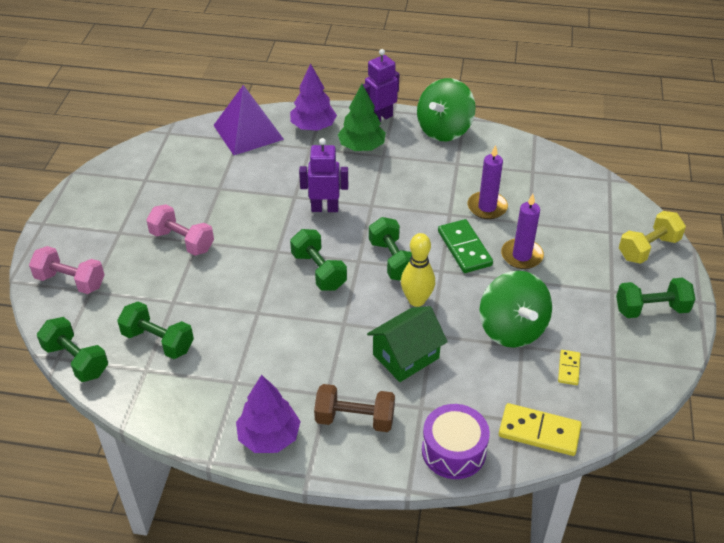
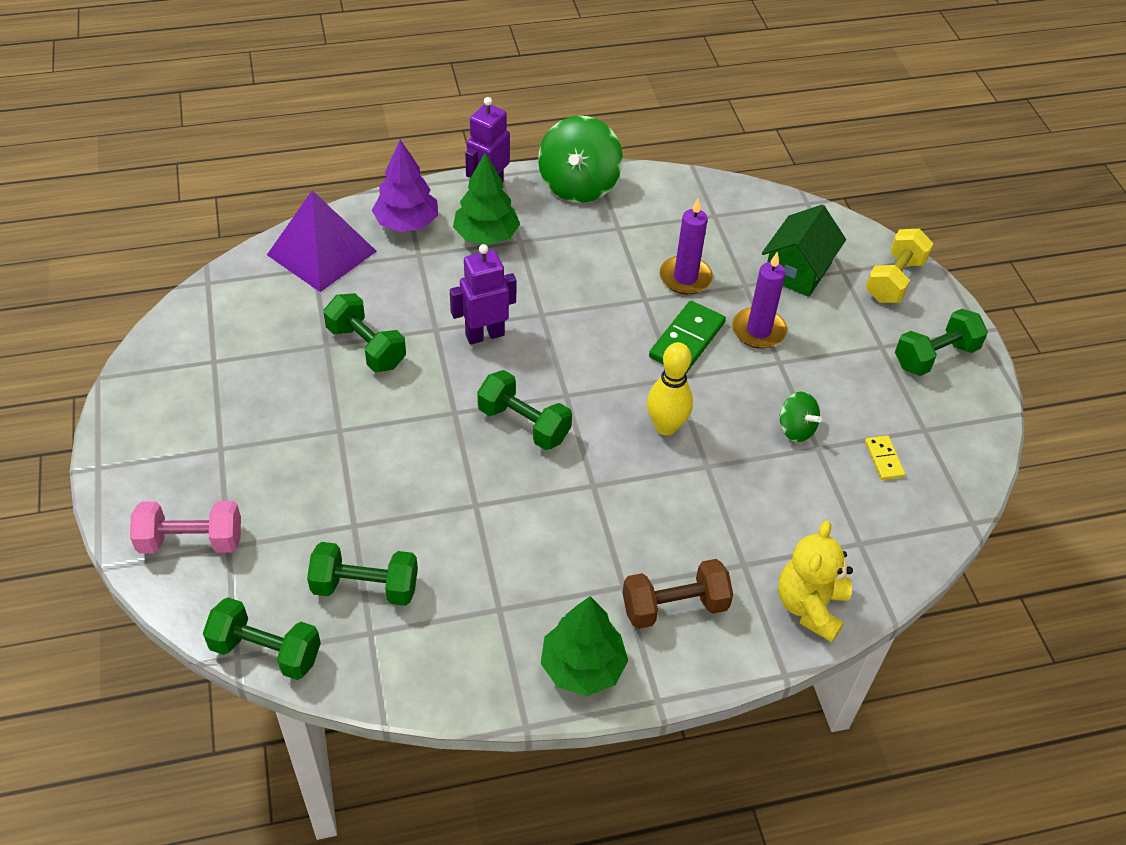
camera: 25 degrees left, 5 degrees up
pink dumbbell [146,204,214,256] -> none
purple tree [236,375,301,453] -> green tree [541,596,628,696]
green house [367,306,448,382] -> green house moved to [762,205,846,297]
green dumbbell [369,217,412,281] -> green dumbbell moved to [323,293,406,372]
purple drum [422,404,490,479] -> yellow teddy bear [778,521,853,642]
green domino [438,219,493,273] -> green domino turned 75 degrees clockwise [649,301,726,373]
green spinning top [480,271,552,348] -> green spinning top [779,391,822,442], size x0.51
yellow domino [499,403,582,456] -> none

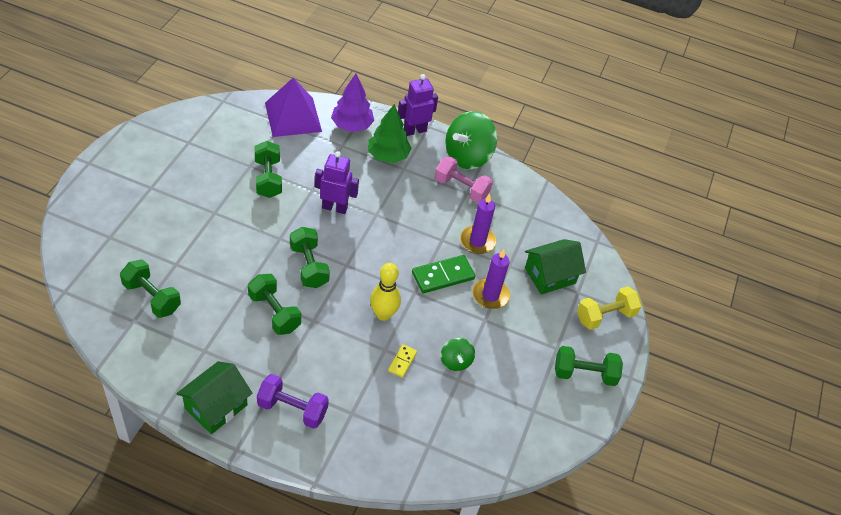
camera: 30 degrees right, 0 degrees up
pink dumbbell [130,501,241,554] -> pink dumbbell moved to [435,156,493,203]
green dumbbell [203,597,321,680] -> green dumbbell moved to [248,274,301,335]
green tree [541,596,628,696] -> green house [176,361,253,434]
brown dumbbell [622,559,734,629] -> purple dumbbell [257,374,329,429]
yellow teddy bear [778,521,853,642] -> none
yellow domino [865,435,905,480] -> yellow domino moved to [388,344,417,378]

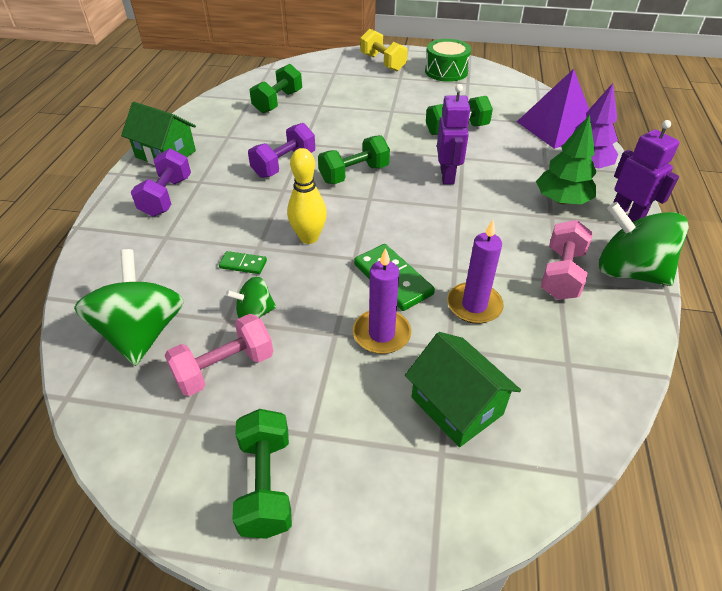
camera: 85 degrees right, 5 degrees down
green dumbbell [248,274,301,335] -> purple dumbbell [248,123,315,178]
yellow domino [388,344,417,378] -> green domino [219,251,267,274]
yellow dumbbell [577,286,642,330] -> yellow dumbbell moved to [360,29,408,71]
none -> green spinning top [74,249,184,366]
none -> pink dumbbell [165,314,273,396]
none -> green drum [425,39,471,82]

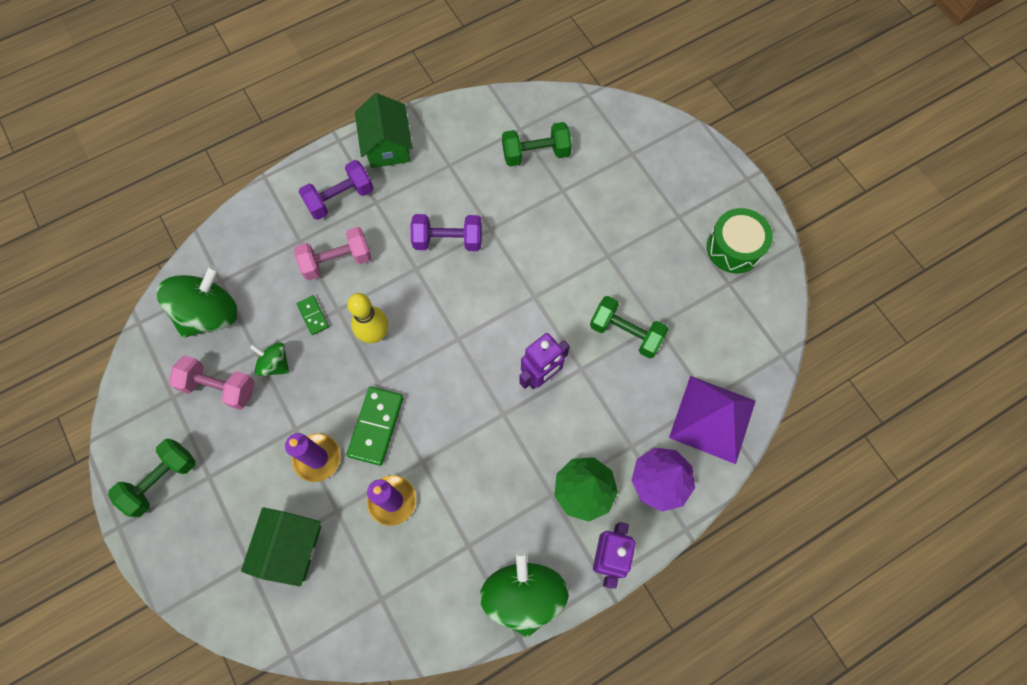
camera: 50 degrees right, 25 degrees up
green dumbbell [318,135,390,184] -> none
yellow dumbbell [360,29,408,71] -> none
pink dumbbell [541,220,593,300] -> pink dumbbell moved to [294,227,372,280]

